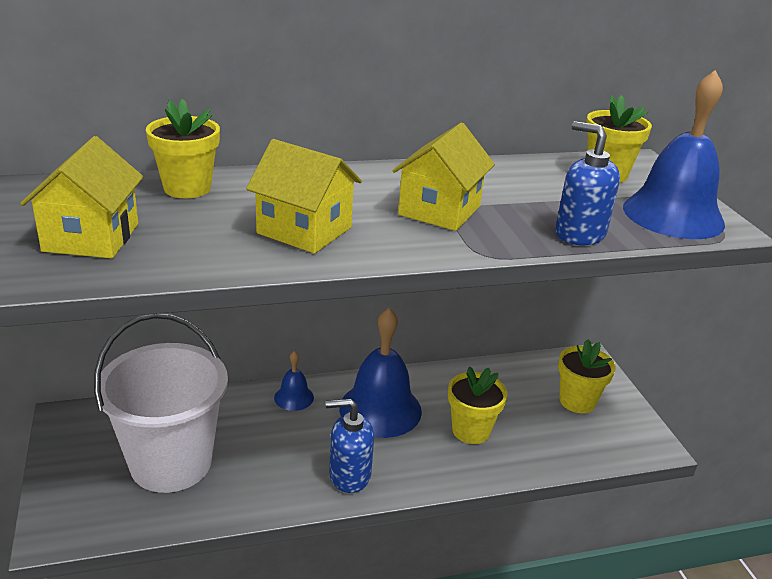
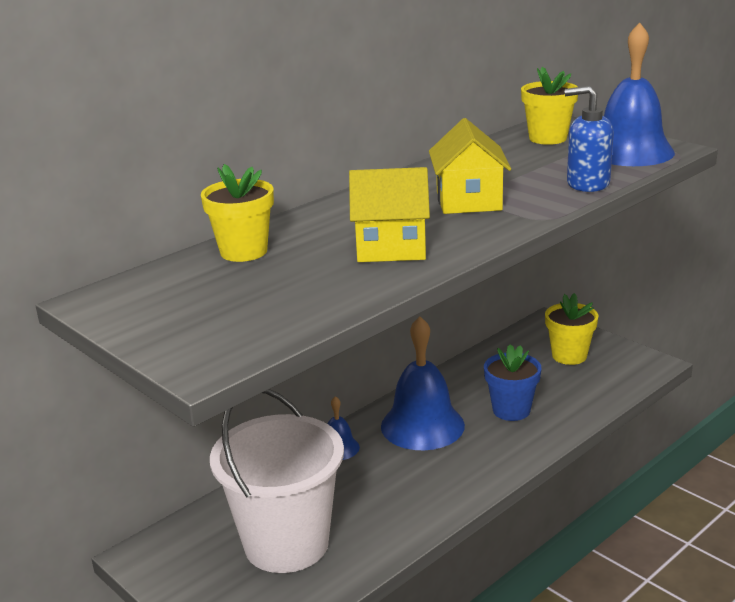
camera: 25 degrees left, 5 degrees down
yellow house [20,136,143,258] -> none
blue soap dispenser [326,398,374,493] -> none
yellow flower pot [448,366,508,444] -> blue flower pot [484,344,541,421]

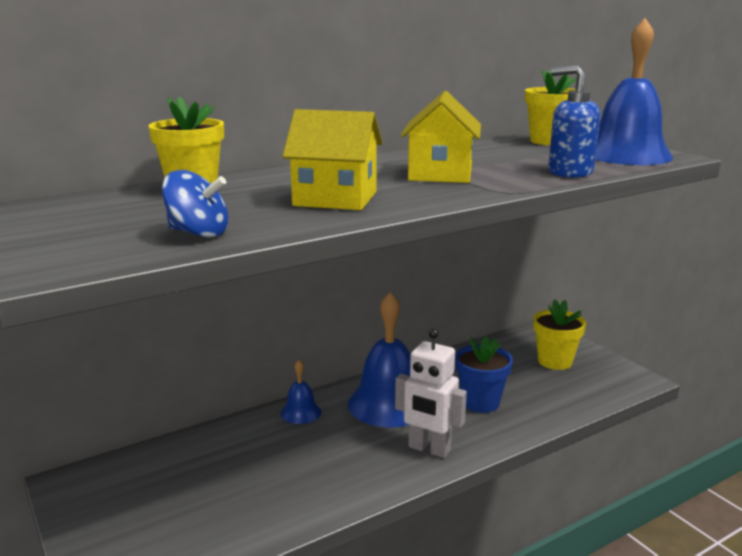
camera: 10 degrees right, 5 degrees down
white bucket [210,389,344,573] -> none
none -> blue spinning top [162,170,229,238]
none -> white robot [395,328,467,458]

